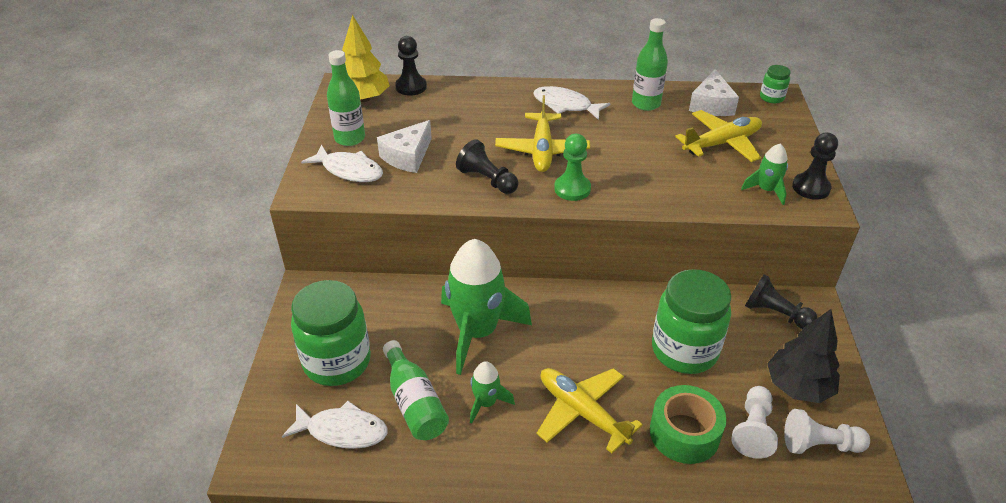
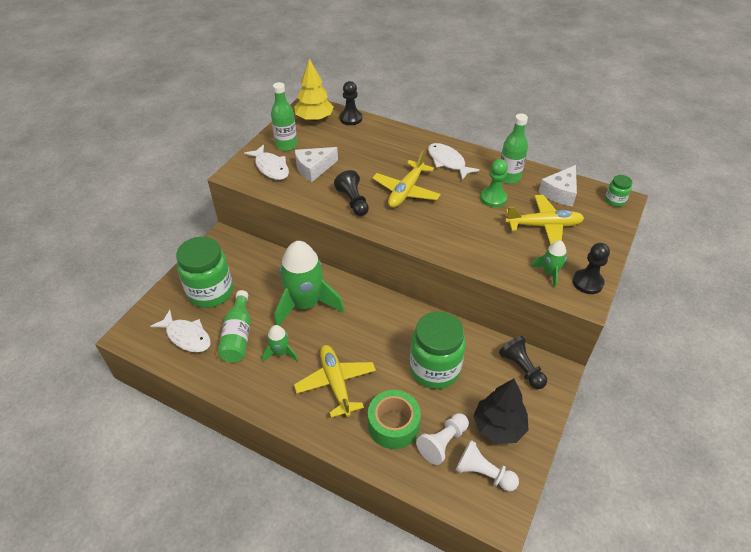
camera: 25 degrees right, 5 degrees up
green pawn [554,134,591,201] -> green pawn moved to [480,159,508,207]

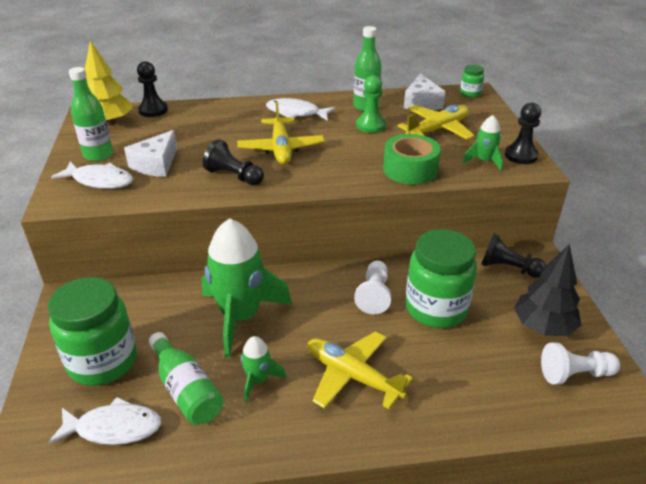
camera: 35 degrees left, 10 degrees down
green tape [368,390,421,449] -> green tape moved to [383,134,441,185]
white pawn [416,413,469,465] -> white pawn moved to [354,261,391,314]

